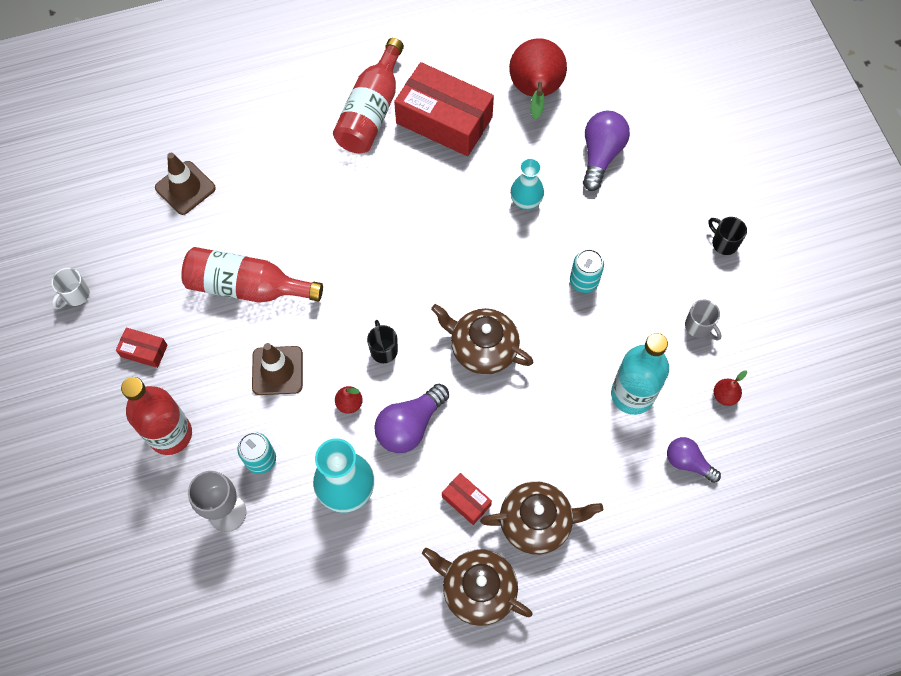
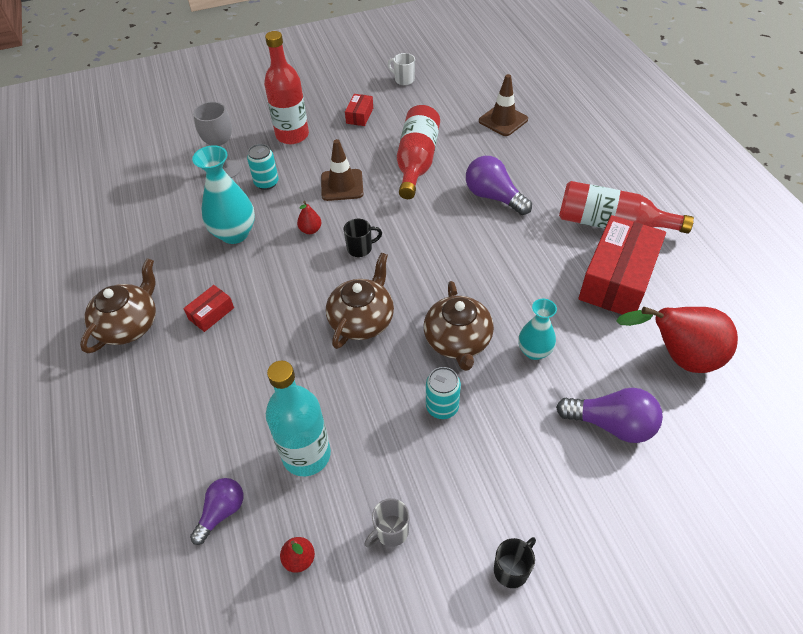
camera: 90 degrees right, 15 degrees down
purple light bulb [374,384,449,453] -> purple light bulb moved to [466,156,532,215]
brown teapot [480,481,603,555] -> brown teapot moved to [424,281,494,371]

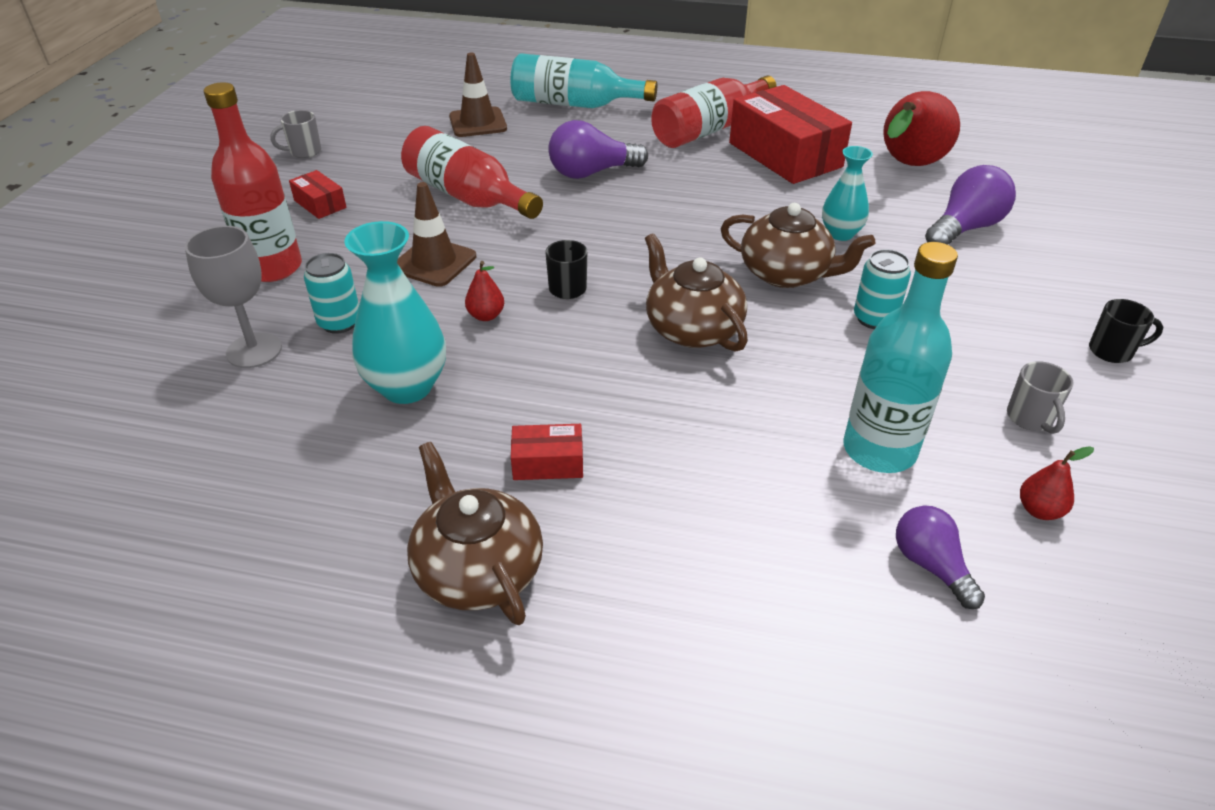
camera: 60 degrees left, 10 degrees down
red box [183,285,234,332] -> red box turned 75 degrees counterclockwise [511,424,583,480]
white mug [388,53,415,85] -> grey mug [270,110,321,158]
black mug [494,537,536,588] -> black mug turned 105 degrees clockwise [1089,299,1163,363]
none -> turquoise bottle [511,53,657,108]

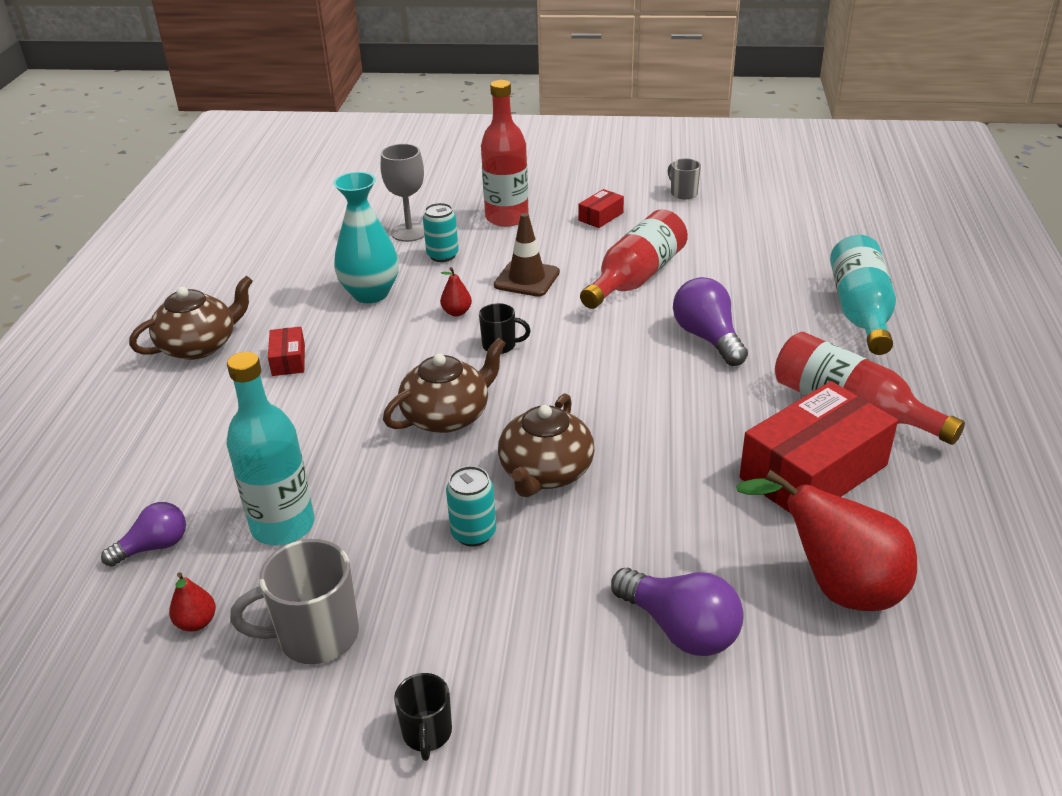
camera: 85 degrees right, 5 degrees down
brown traffic cone [449,53,507,137] -> none
turquoise vase [822,146,873,241] -> none
grey mug [1007,361,1074,434] -> grey mug [230,539,359,664], size x1.74

